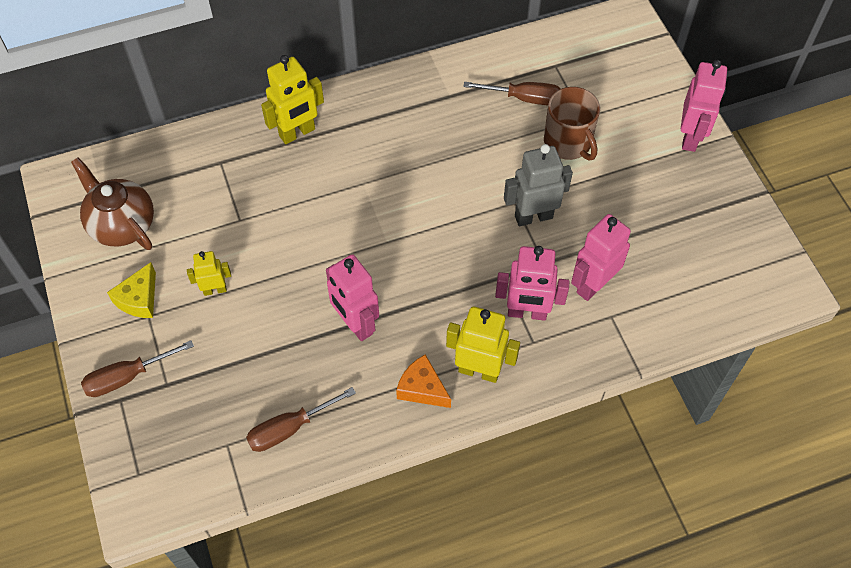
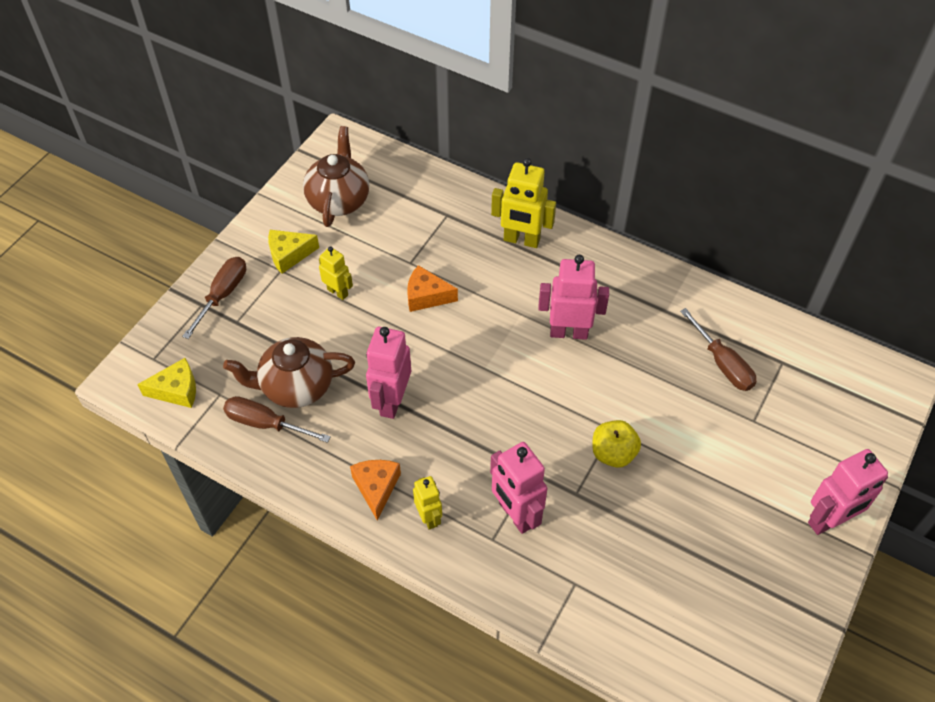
camera: 50 degrees right, 5 degrees down
brown screwdriver [81,340,194,397] -> brown screwdriver turned 90 degrees clockwise [182,257,246,339]
yellow robot [446,307,520,383] -> yellow robot [413,476,442,530], size x0.60
grey robot [504,144,573,226] -> yellow apple [592,420,641,468]
brown mug [544,87,600,161] -> none
pink robot [571,214,631,301] -> pink robot moved to [538,255,609,340]
none -> yellow cheese [137,358,196,408]
none -> brown teapot [223,337,355,408]
none -> orange cheese [407,265,458,312]

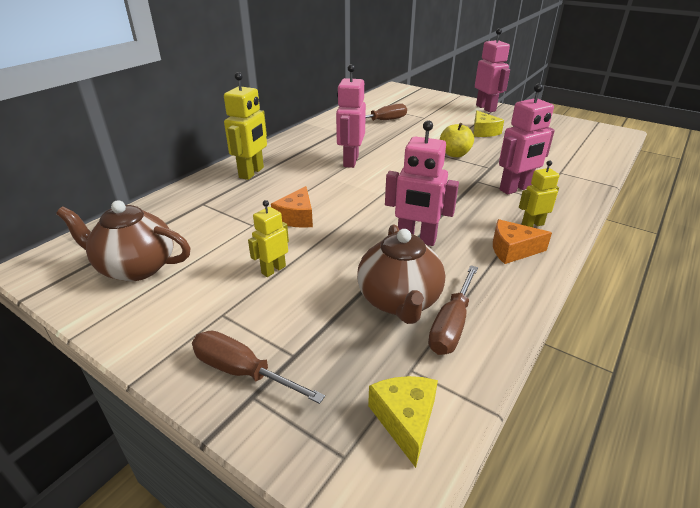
camera: 85 degrees left, 20 degrees down
yellow cheese [268,230,319,274] -> yellow cheese moved to [473,111,504,137]

